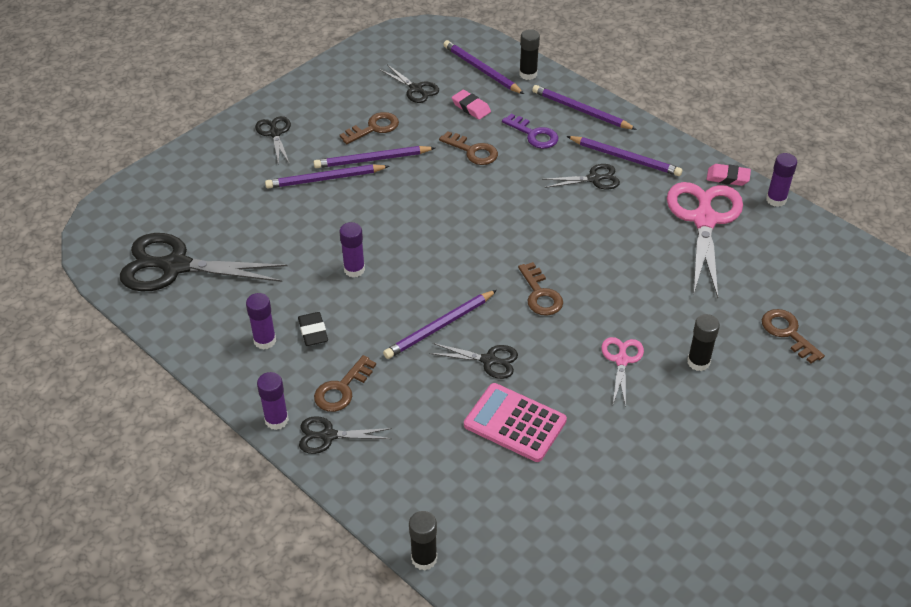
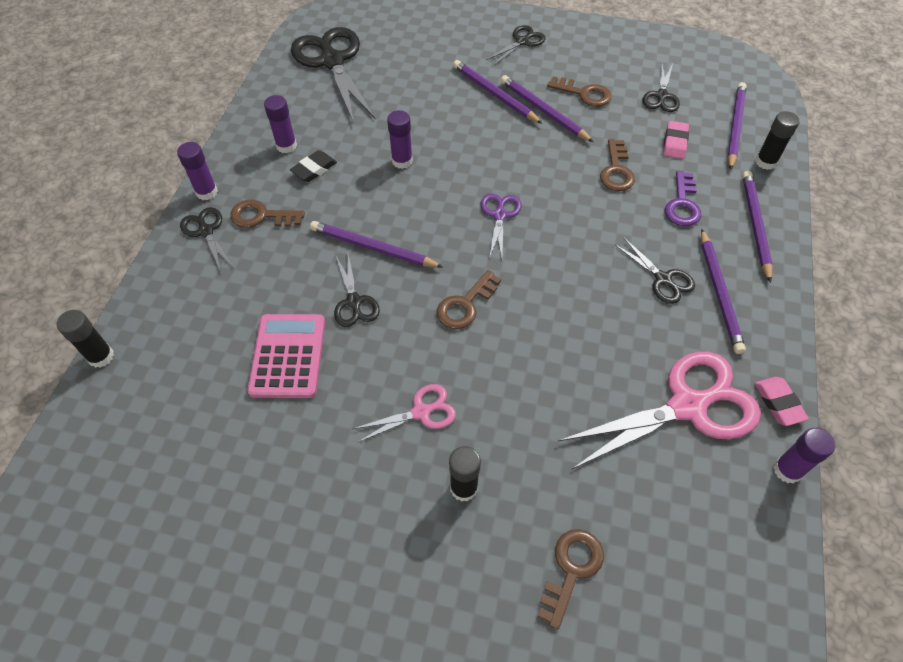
camera: 60 degrees right, 10 degrees up
none -> purple scissors [480,193,522,259]

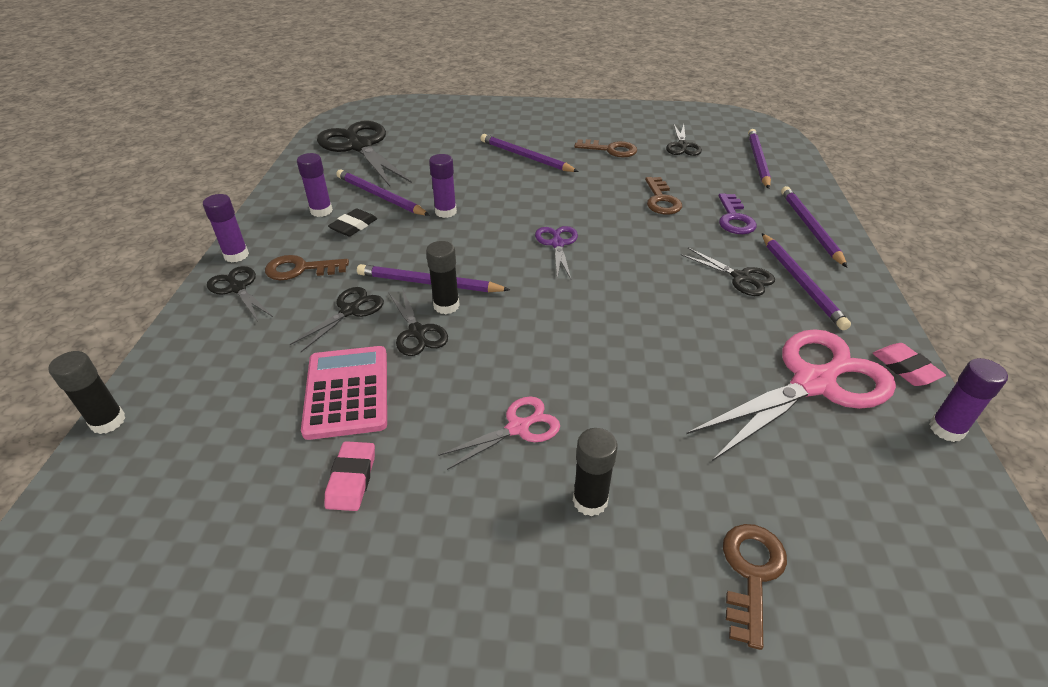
camera: 10 degrees left, 15 degrees down
brown key [436,270,501,329] -> none
black scissors [486,25,546,65] -> black scissors moved to [290,287,384,352]
purple pencil [501,75,594,142] -> purple pencil moved to [336,169,430,216]
pink eraser [663,121,689,159] -> pink eraser moved to [325,441,375,511]
black glue stick [755,111,800,170] -> black glue stick moved to [426,241,460,314]

